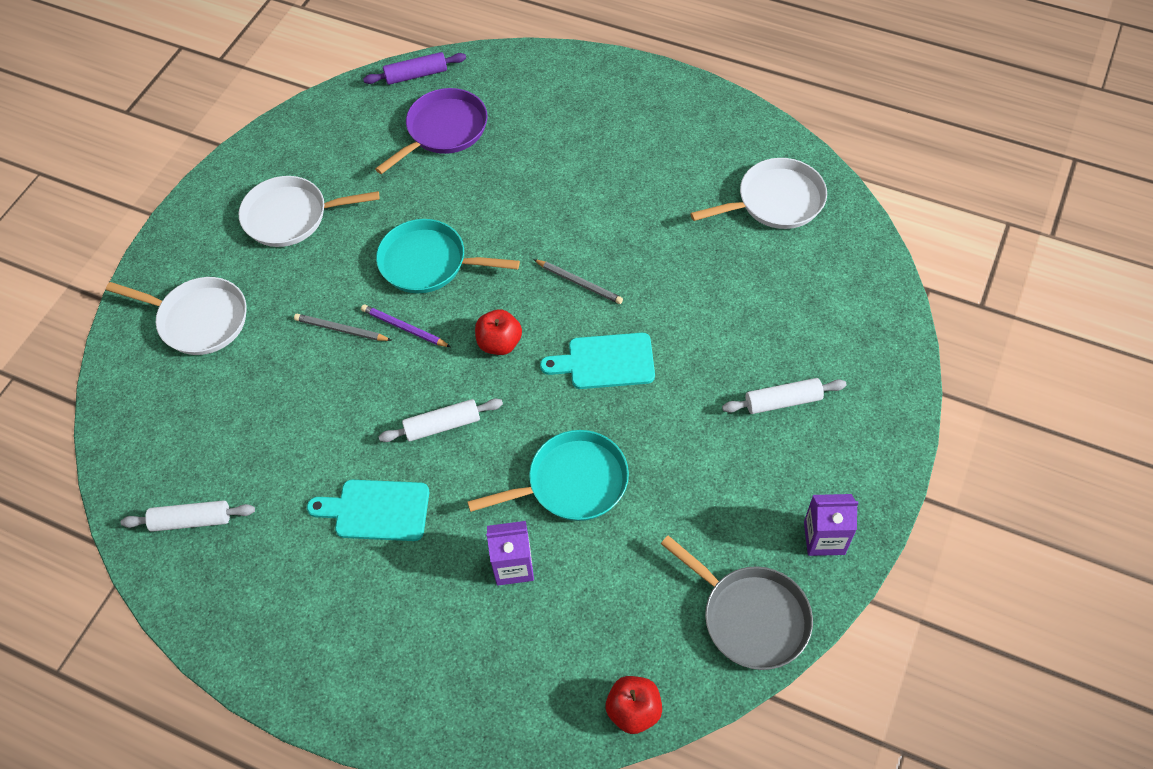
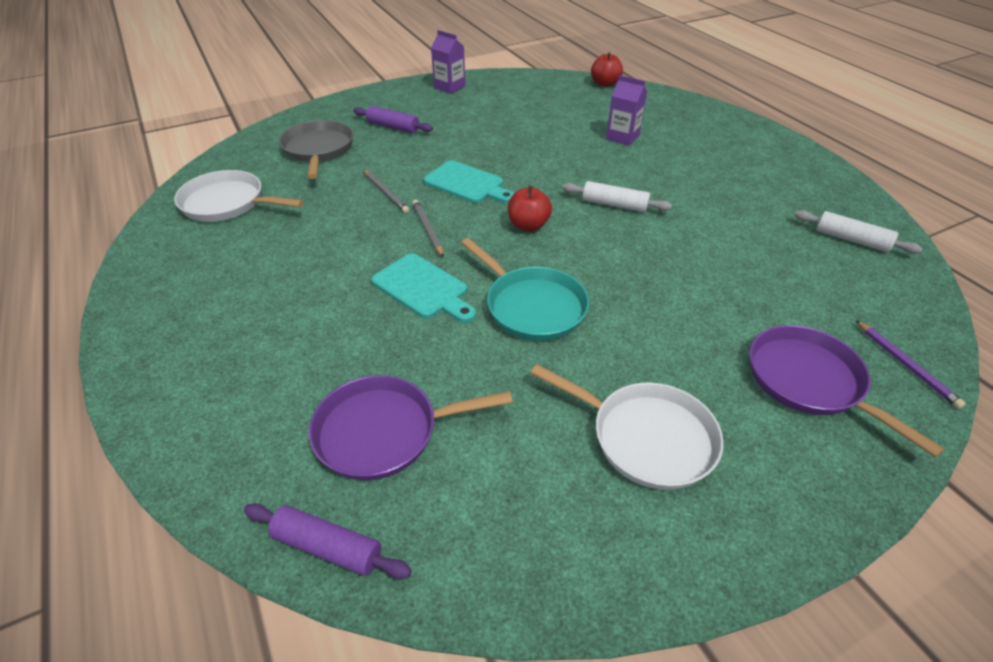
camera: 145 degrees left, 15 degrees down
white pan [106,277,247,355] -> purple pan [749,325,944,458]
grey pencil [294,314,392,341] -> grey pencil moved to [363,169,409,213]
turquoise cutting board [307,480,429,541] -> turquoise cutting board moved to [372,253,476,323]
purple pencil [361,304,451,347] -> purple pencil moved to [856,320,966,409]
turquoise pan [467,430,629,521] -> none
grey pan [661,535,813,670] -> grey pan moved to [279,120,354,179]
white rolling pin [722,378,847,414] -> purple rolling pin [353,106,433,133]

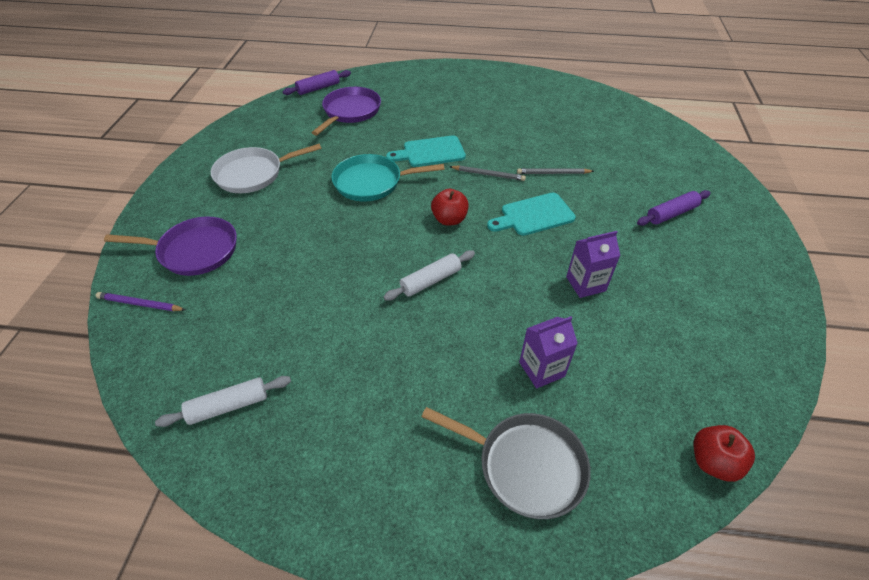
camera: 125 degrees right, 5 degrees up
white pan [174,170,304,222] -> none
grey pan [279,120,354,179] -> grey pan moved to [421,407,591,519]
purple carton [431,30,465,94] -> purple carton moved to [566,231,620,298]

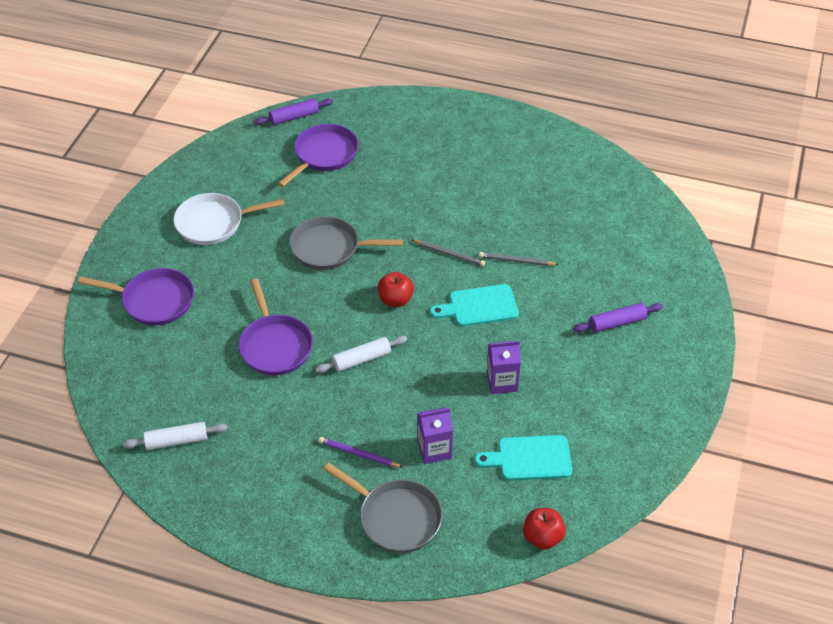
camera: 10 degrees right, 0 degrees up
purple pencil [96,292,186,311] -> purple pencil moved to [319,437,403,467]
turquoise pan [331,154,445,201] -> grey pan [289,216,403,270]
turquoise cutting board [386,135,466,167] -> turquoise cutting board moved to [475,435,572,481]
none -> purple pan [239,279,313,375]

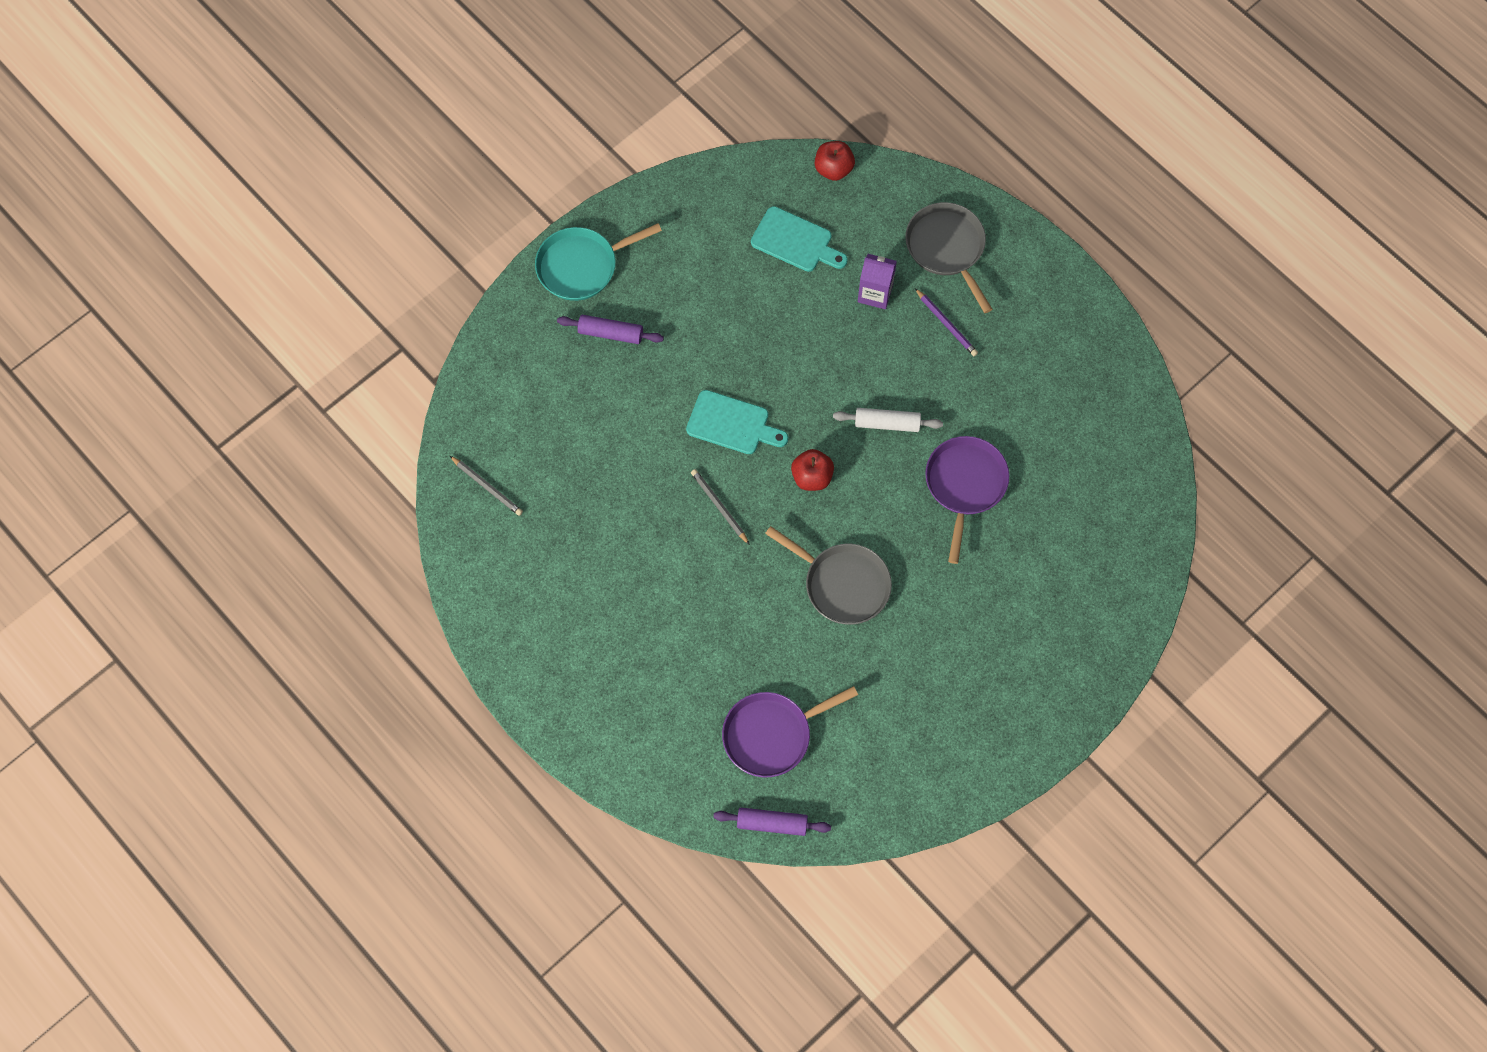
camera: 150 degrees left, 20 degrees up
purple pan [78,268,194,325] -> none
white rolling pin [123,422,228,450] -> none
white pan [173,193,285,245] -> none
grey pencil [479,252,559,266] -> grey pencil moved to [450,456,523,516]
purple carton [486,341,521,394] -> none
none -> turquoise pan [535,223,662,301]

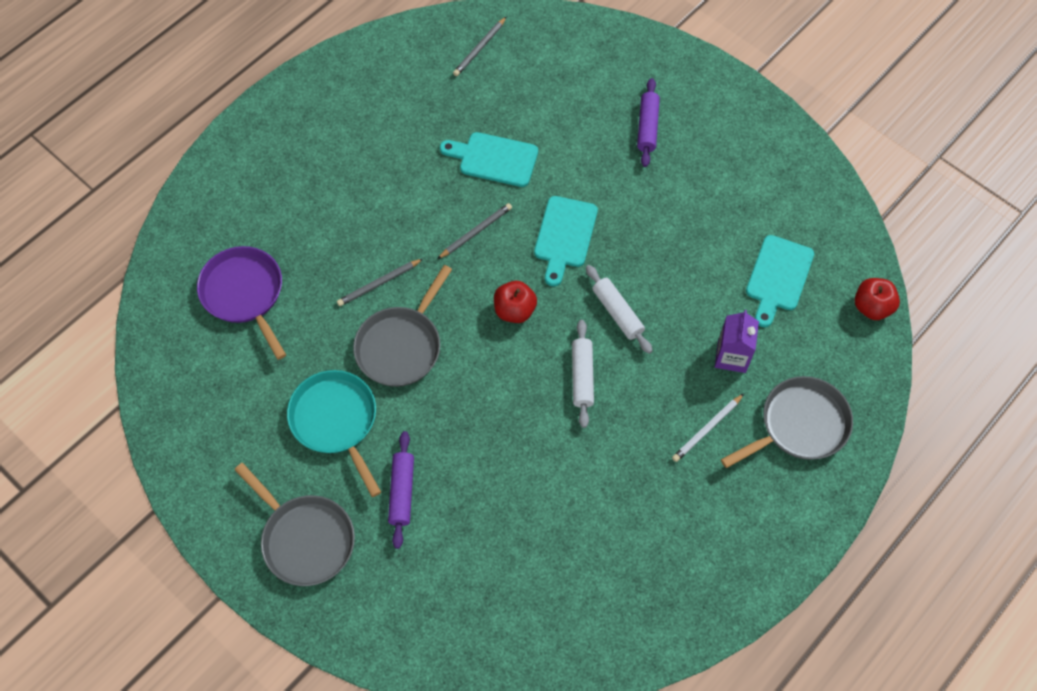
camera: 85 degrees right, 5 degrees down
turquoise pan [535,223,662,301] -> turquoise pan moved to [287,370,381,497]
purple rolling pin [713,808,831,836] -> purple rolling pin moved to [388,431,414,549]
purple pencil [915,288,978,356] -> white pencil [672,394,744,462]
purple pan [925,436,1009,564] -> none
none -> grey pan [234,463,355,586]
none -> grey pencil [337,259,423,306]
none -> turquoise cutting board [440,132,538,187]
none -> white rolling pin [586,265,652,354]

